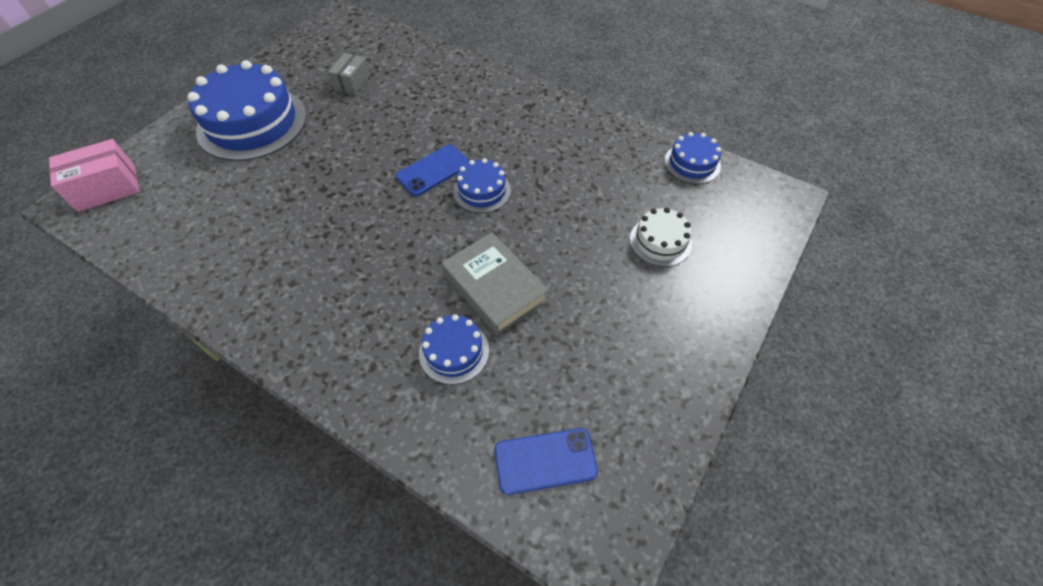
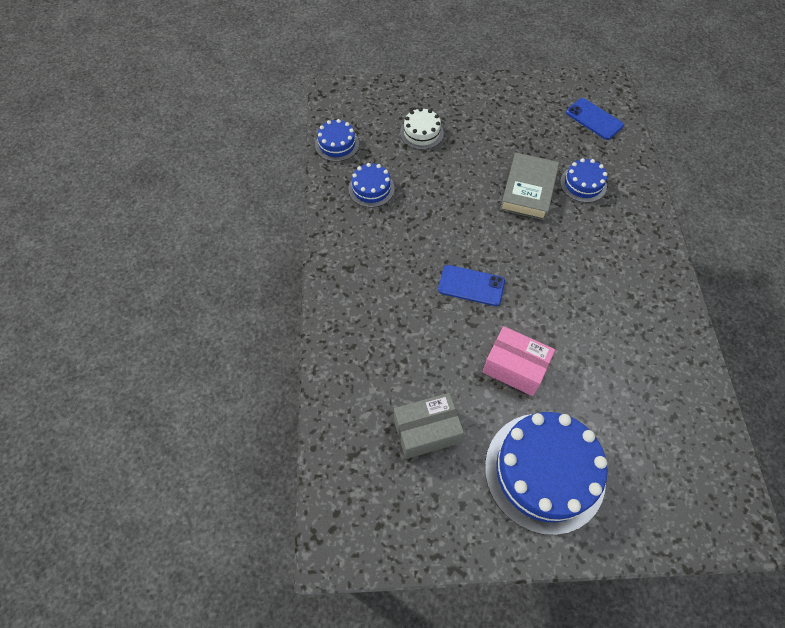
camera: 125 degrees left, 5 degrees up
pink box [49,139,140,212] -> pink box moved to [483,326,555,396]
grey box [328,53,370,95] -> grey box [394,393,464,459], size x1.51
blue cake [453,158,511,213] -> blue cake moved to [348,163,395,208]

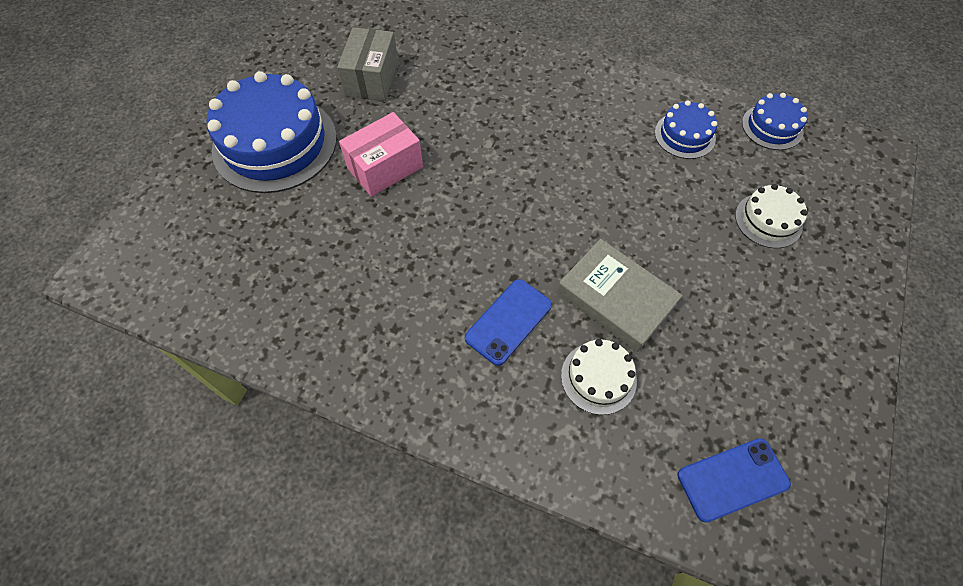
camera: 115 degrees right, 0 degrees up
blue phone [438,265,505,306] -> blue phone moved to [465,279,552,366]
blue cake [560,158,607,203] -> white cake [561,339,637,415]

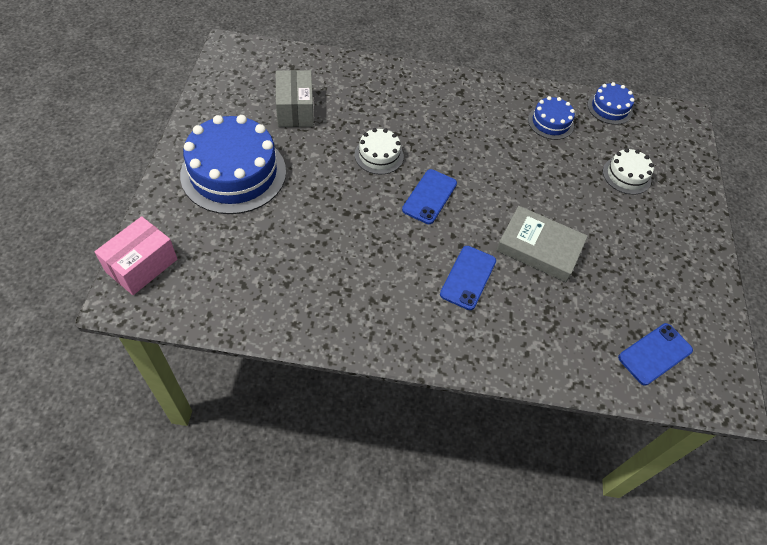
camera: 20 degrees left, 5 degrees down
pink box [339,112,423,197] -> pink box moved to [94,216,177,295]
white cake [561,339,637,415] -> white cake moved to [355,128,404,174]
none -> blue phone [402,169,457,224]

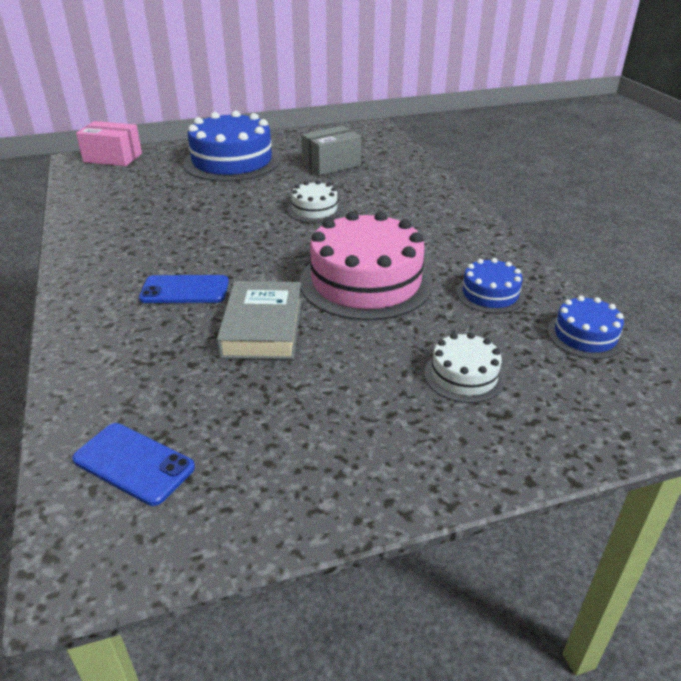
camera: 70 degrees right, 20 degrees down
blue phone [402,169,457,224] -> none
none -> pink cake [300,211,433,321]

